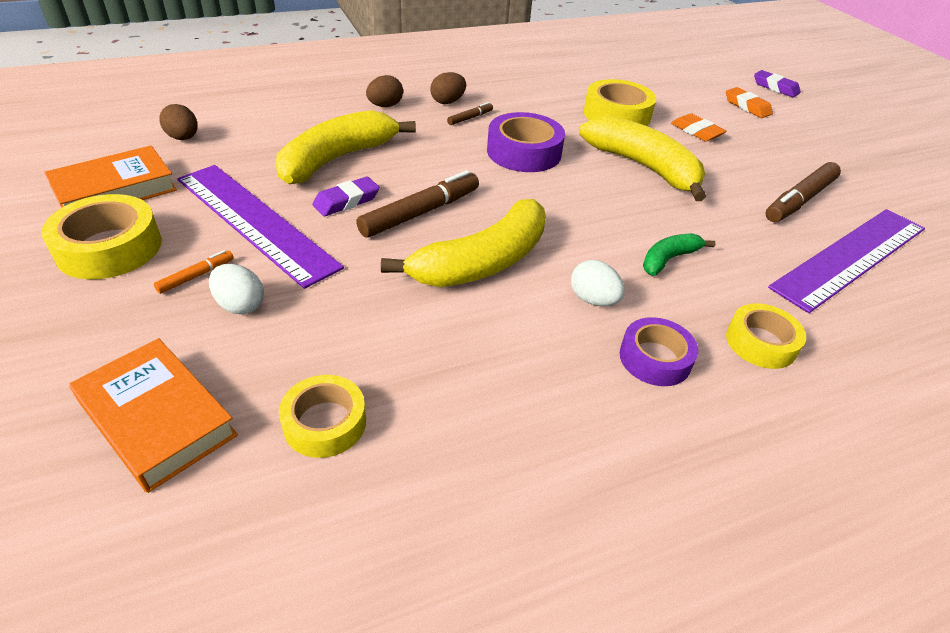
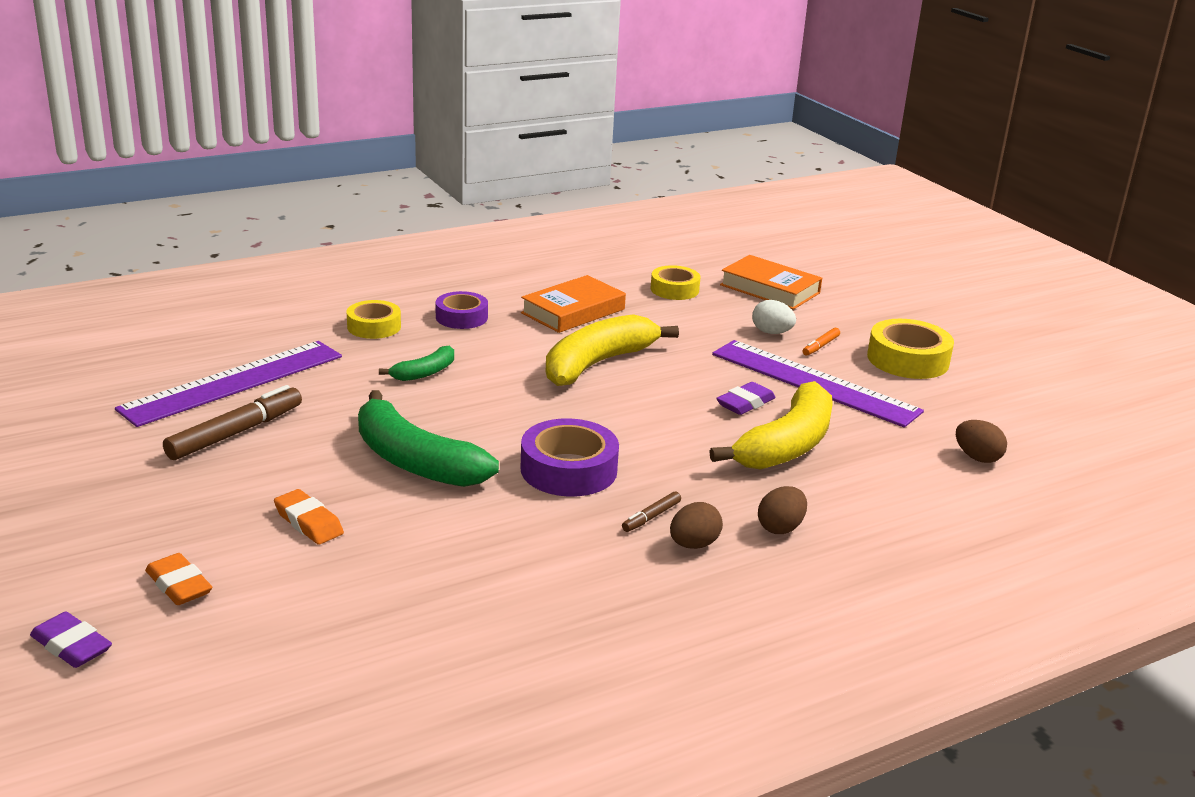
camera: 175 degrees right, 15 degrees down
orange book [44,146,177,208] -> orange book moved to [521,275,626,333]
brown marker [356,170,479,238] -> none
white egg [571,260,625,306] -> none
yellow banana [579,115,706,201] -> green banana [358,390,499,487]
yellow tape [584,79,656,126] -> none

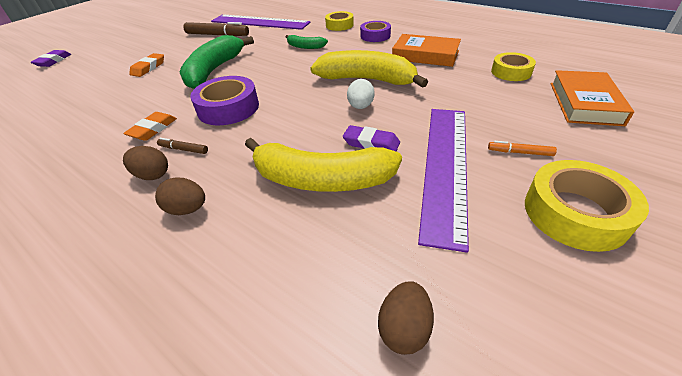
camera: 70 degrees right, 15 degrees up
orange eraser [145,553,212,605] -> orange eraser moved to [123,112,177,141]
white egg [752,300,796,334] -> white egg moved to [347,79,375,109]

